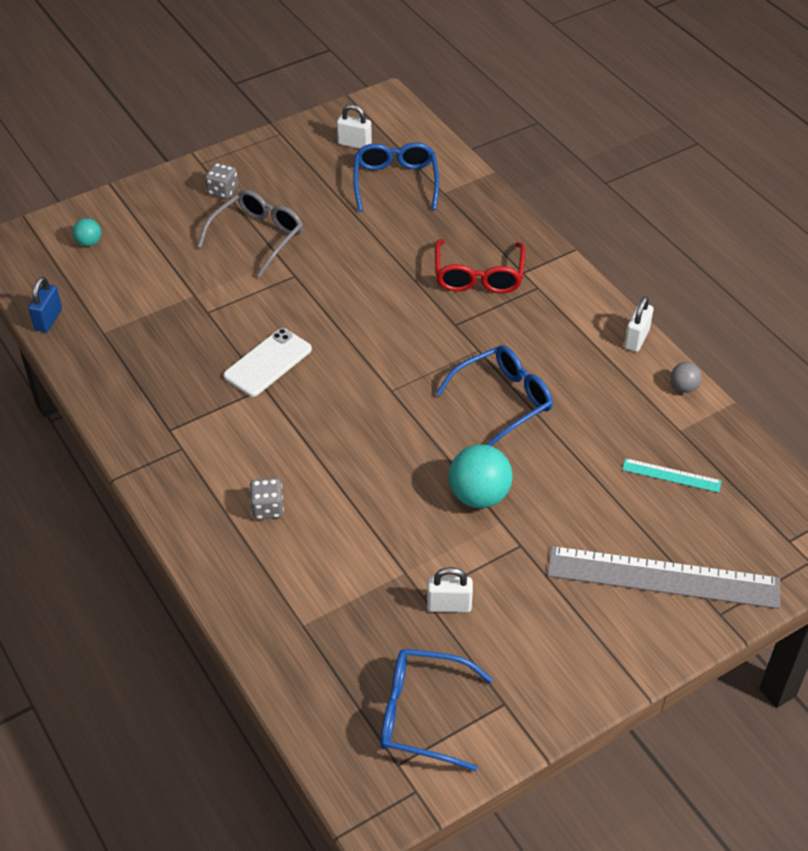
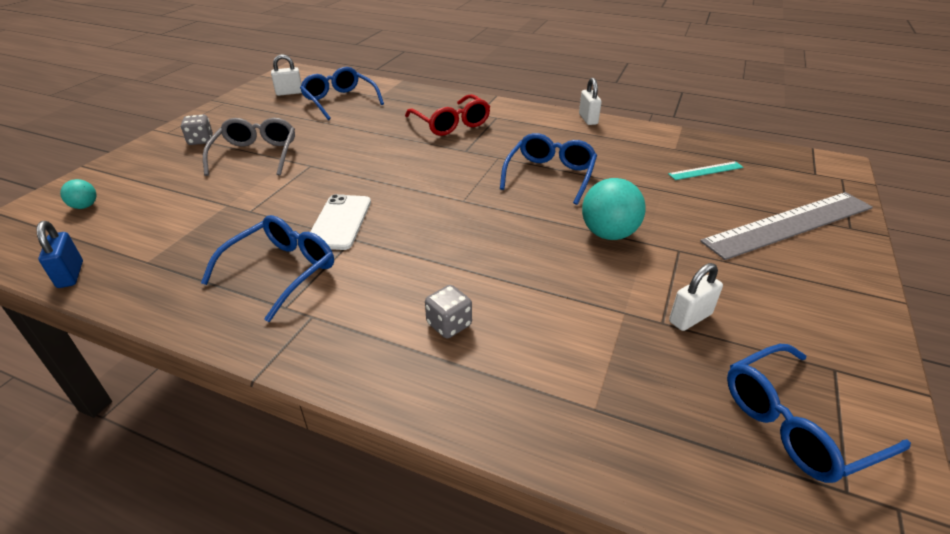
camera: 35 degrees left, 10 degrees down
grey ball [671,362,702,393] -> none
none -> blue glasses [201,215,334,322]

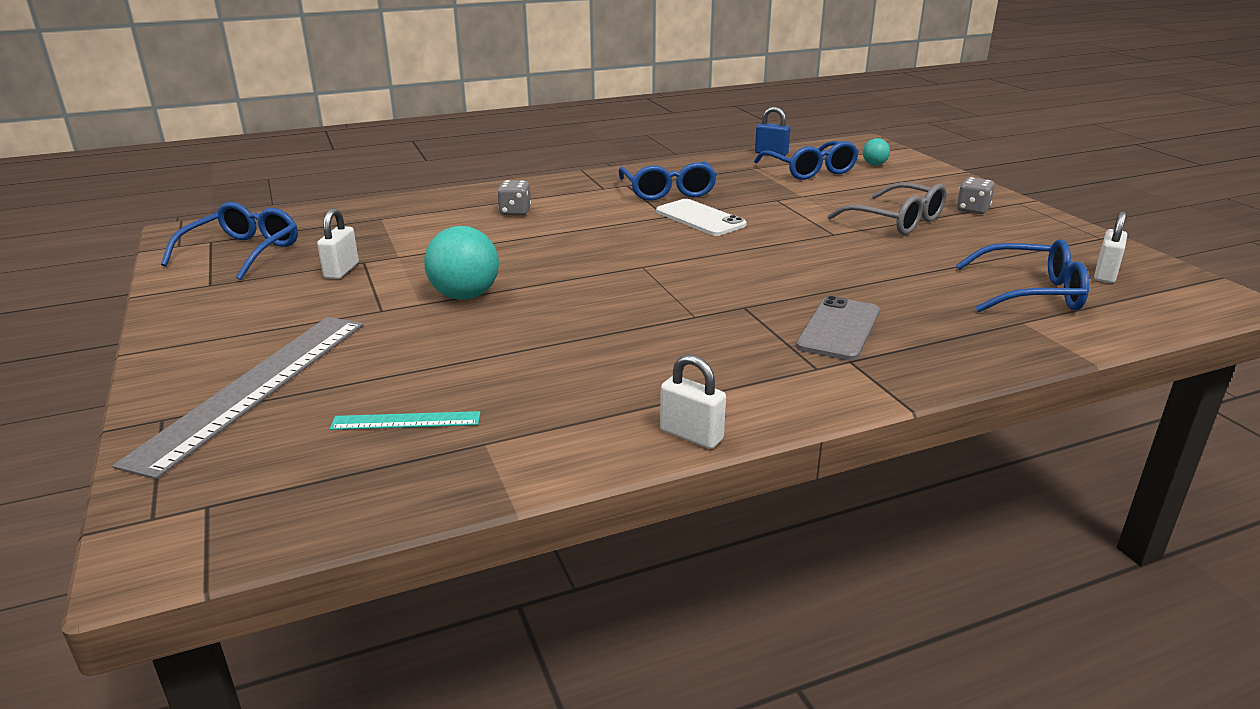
camera: 135 degrees right, 10 degrees down
red glasses [405,94,490,136] -> grey phone [796,296,880,360]
blue glasses [500,133,597,205] -> blue glasses moved to [754,141,859,180]
turquoise ruler [668,161,744,180] -> turquoise ruler turned 60 degrees clockwise [330,411,481,430]

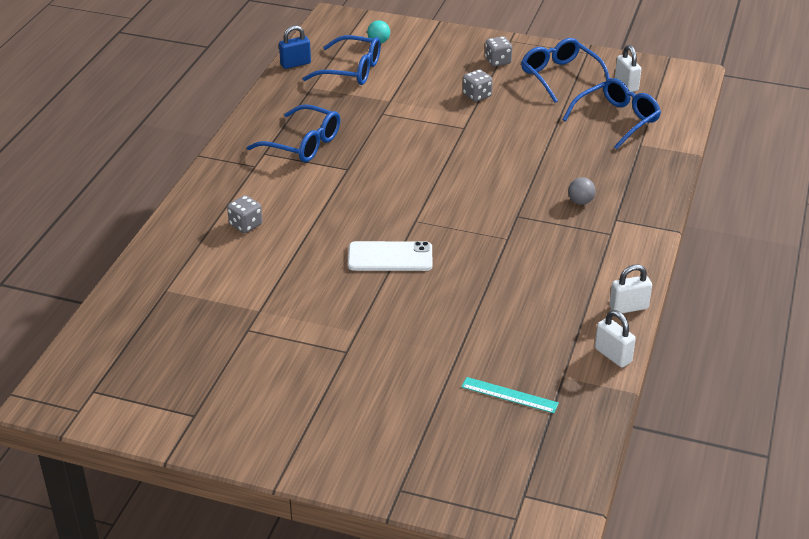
camera: 50 degrees left, 10 degrees up
grey ruler [113,317,363,479] -> none
blue glasses [161,202,298,280] -> blue glasses moved to [521,38,610,103]
white padlock [317,208,359,279] -> white padlock moved to [595,310,636,368]
turquoise ruler [330,411,481,430] -> turquoise ruler turned 75 degrees clockwise [461,377,559,413]
turquoise ball [424,226,499,300] -> none
white phone [656,199,747,236] -> white phone moved to [348,241,432,271]
grey phone [796,296,880,360] -> grey ball [568,177,596,205]
grey glasses [827,182,947,235] -> grey dice [463,69,493,102]

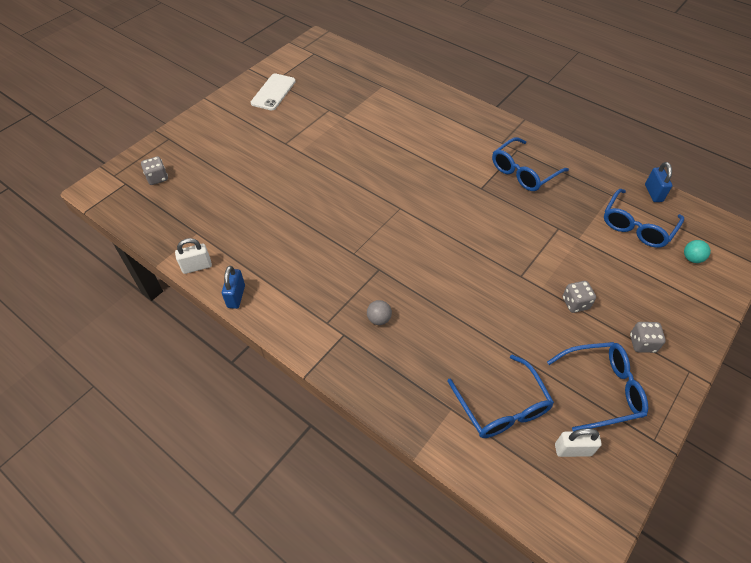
camera: 110 degrees right, 15 degrees up
grey dice [227,195,262,233] -> grey dice moved to [141,156,168,185]
white phone [348,241,432,271] -> white phone moved to [251,74,296,110]
turquoise ruler [461,377,559,413] -> none
white padlock [609,264,652,313] -> blue padlock [222,266,245,309]

